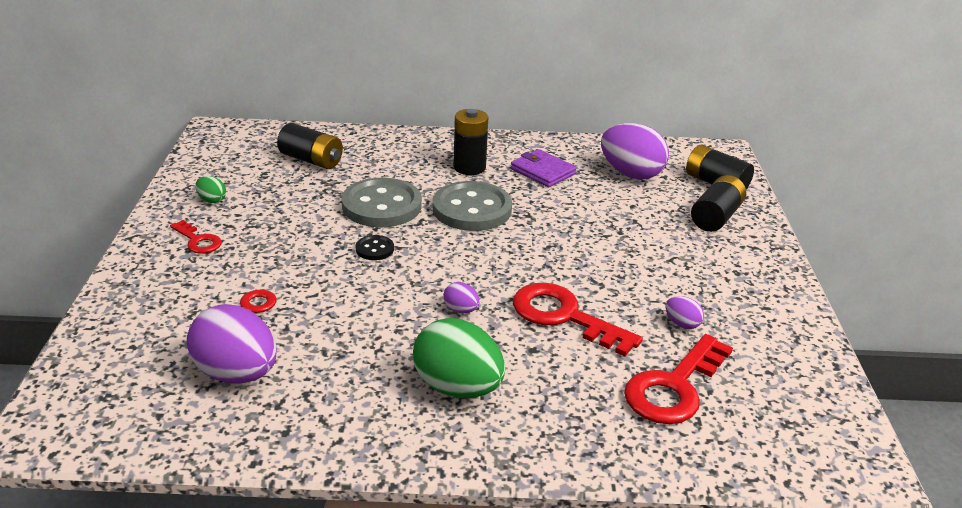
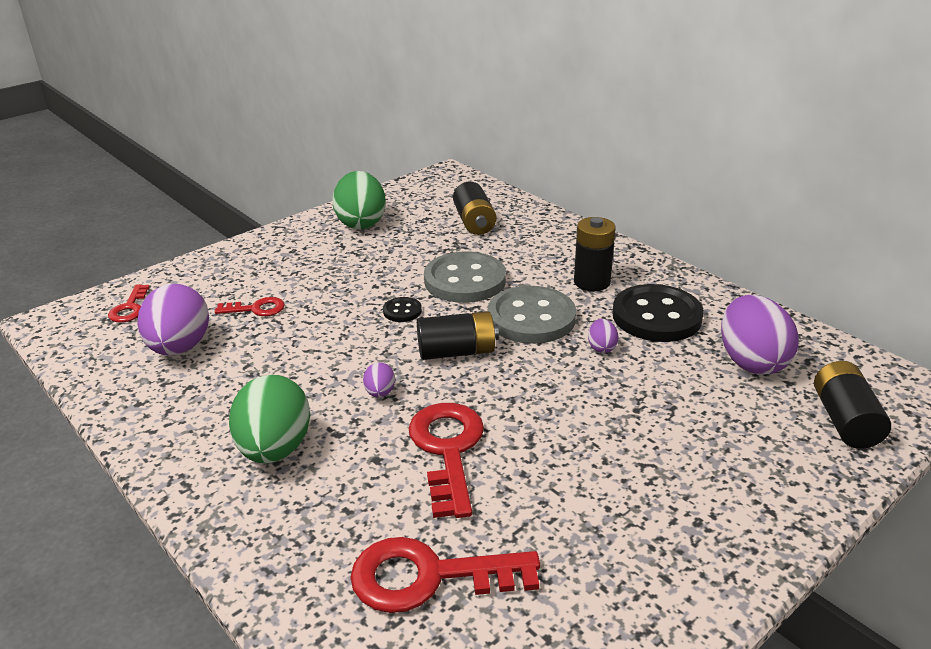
camera: 50 degrees right, 0 degrees up
red key [170,220,222,253] -> red key moved to [108,284,150,322]
green egg [195,176,226,203] -> green egg [333,171,386,229], size x2.23
purple wallet [511,149,577,187] -> black button [613,284,704,342]
purple egg [665,296,704,329] -> purple egg moved to [588,319,619,353]
black battery [691,175,746,232] -> black battery moved to [417,311,499,360]

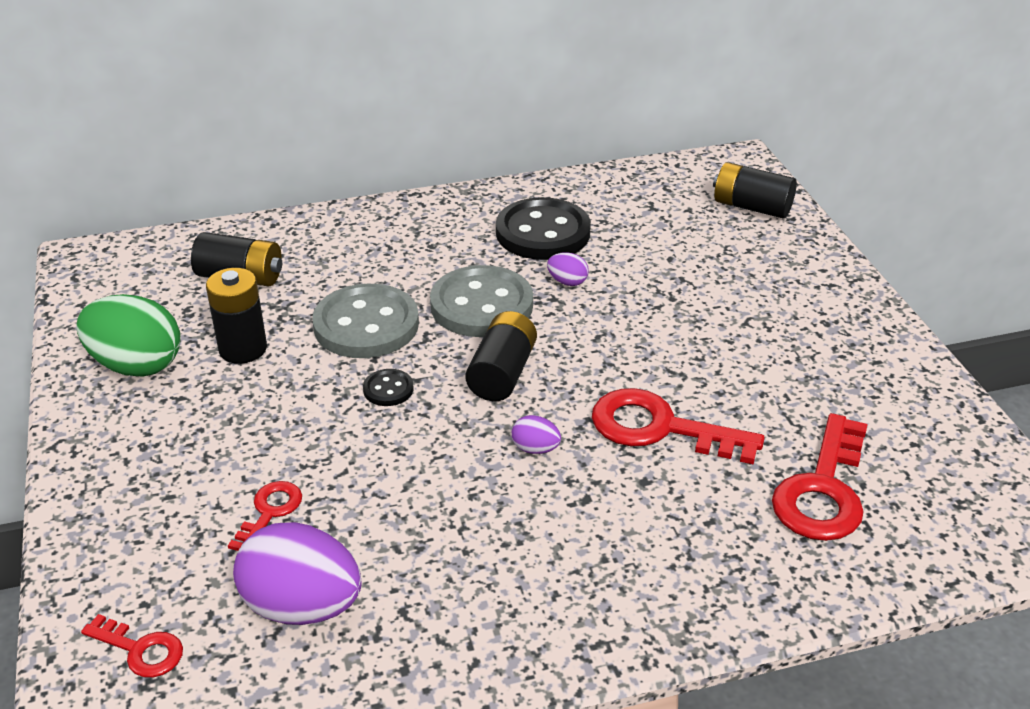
camera: 65 degrees left, 5 degrees up
green egg [229,375,310,463] -> none
black battery [574,217,616,291] -> black battery moved to [206,268,267,364]
purple egg [721,295,799,375] -> none

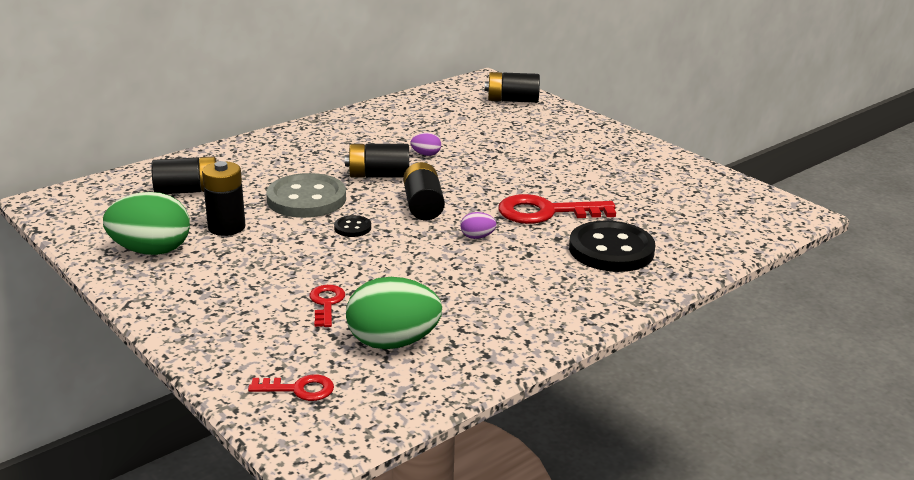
camera: 25 degrees left, 10 degrees down
purple egg [233,522,361,625] -> green egg [346,277,442,349]
grey button [430,265,533,337] -> black battery [345,144,409,178]
black button [496,197,591,260] -> black button moved to [569,220,655,272]
red key [772,413,868,541] -> none

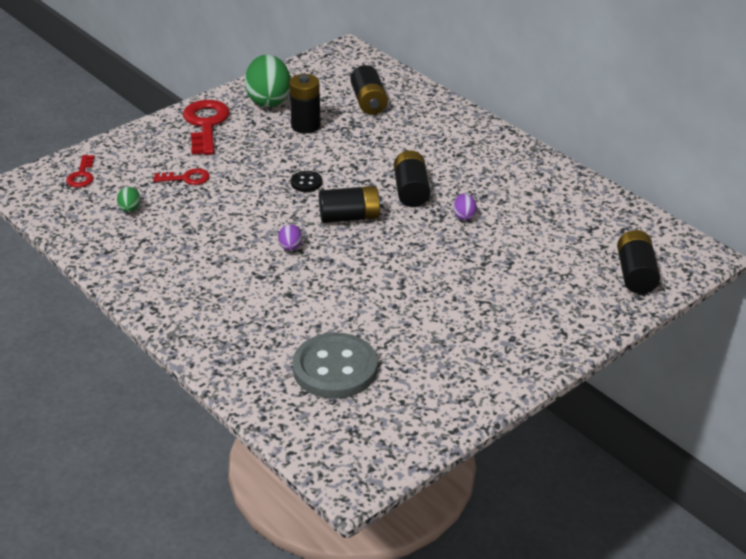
camera: 90 degrees right, 10 degrees up
grey button [266,173,346,218] -> grey button moved to [292,333,378,399]
green egg [346,277,442,349] -> green egg [117,187,141,212], size x0.45
red key [498,194,616,224] -> red key moved to [183,100,230,155]
black button [569,220,655,272] -> none

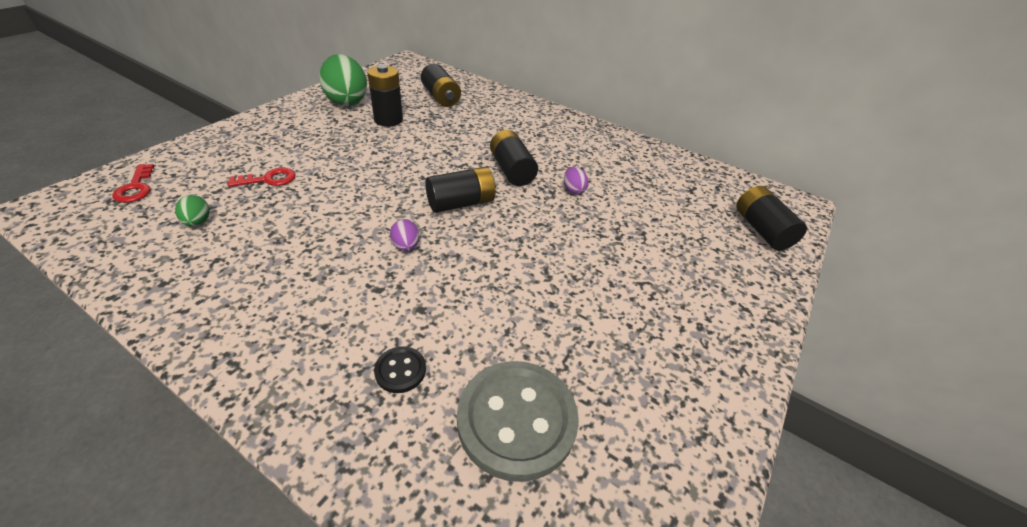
camera: 20 degrees left, 5 degrees up
red key [183,100,230,155] -> none
black button [291,171,322,192] -> black button moved to [374,346,426,393]

